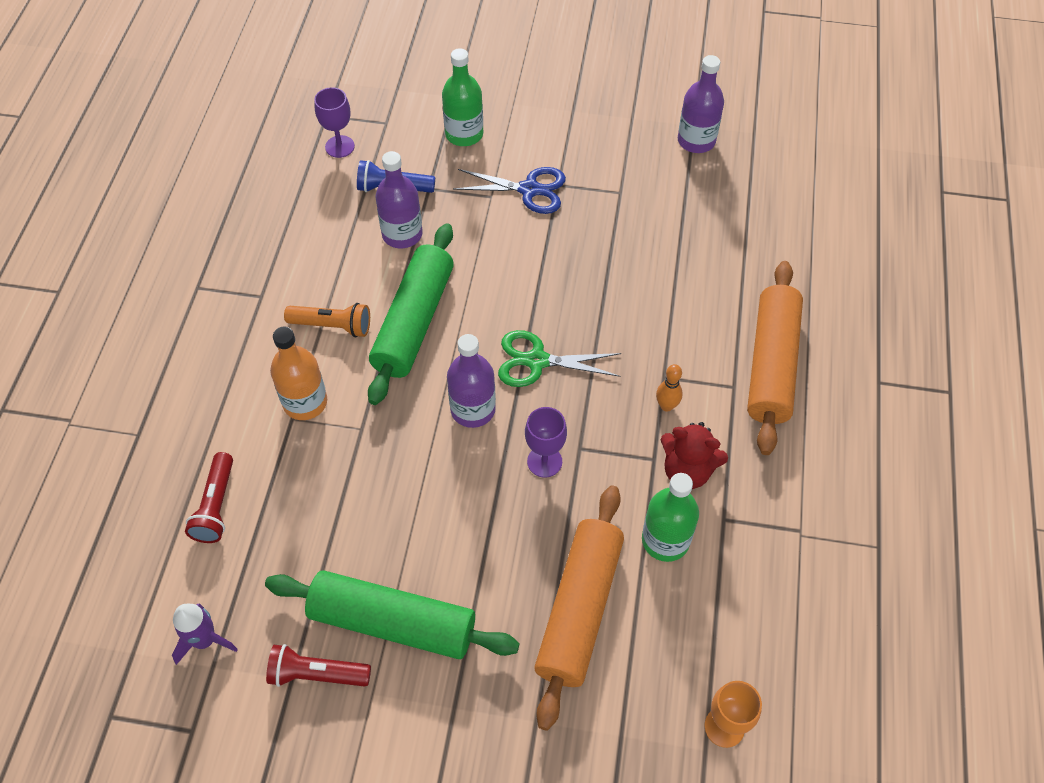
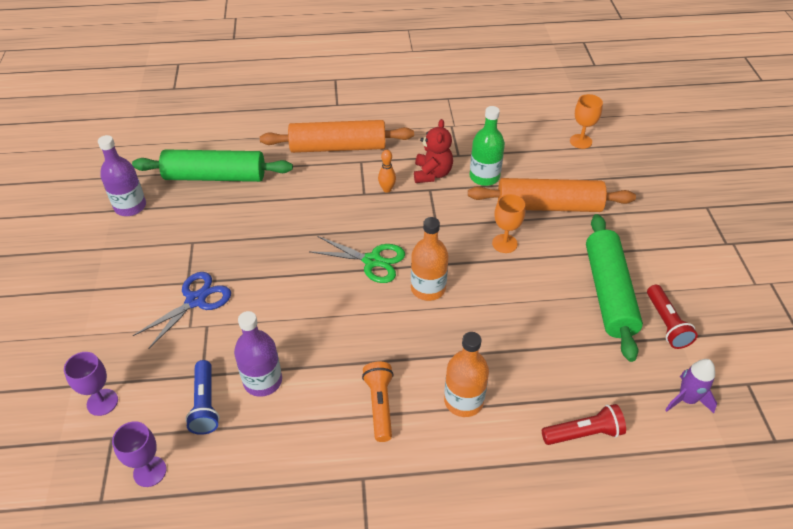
camera: 105 degrees left, 10 degrees down
green rolling pin [368,223,454,405] -> green rolling pin moved to [132,150,293,182]
green bottle [442,48,483,146] -> none
purple bottle [447,334,496,428] -> orange bottle [411,217,448,301]
blue scissors [453,167,566,214] -> blue scissors turned 45 degrees clockwise [133,272,231,349]
green scissors [498,330,621,387] -> green scissors turned 60 degrees counterclockwise [309,236,405,283]
purple goblet [525,407,567,478] -> purple goblet moved to [64,352,118,416]
none -> orange goblet [492,194,525,253]

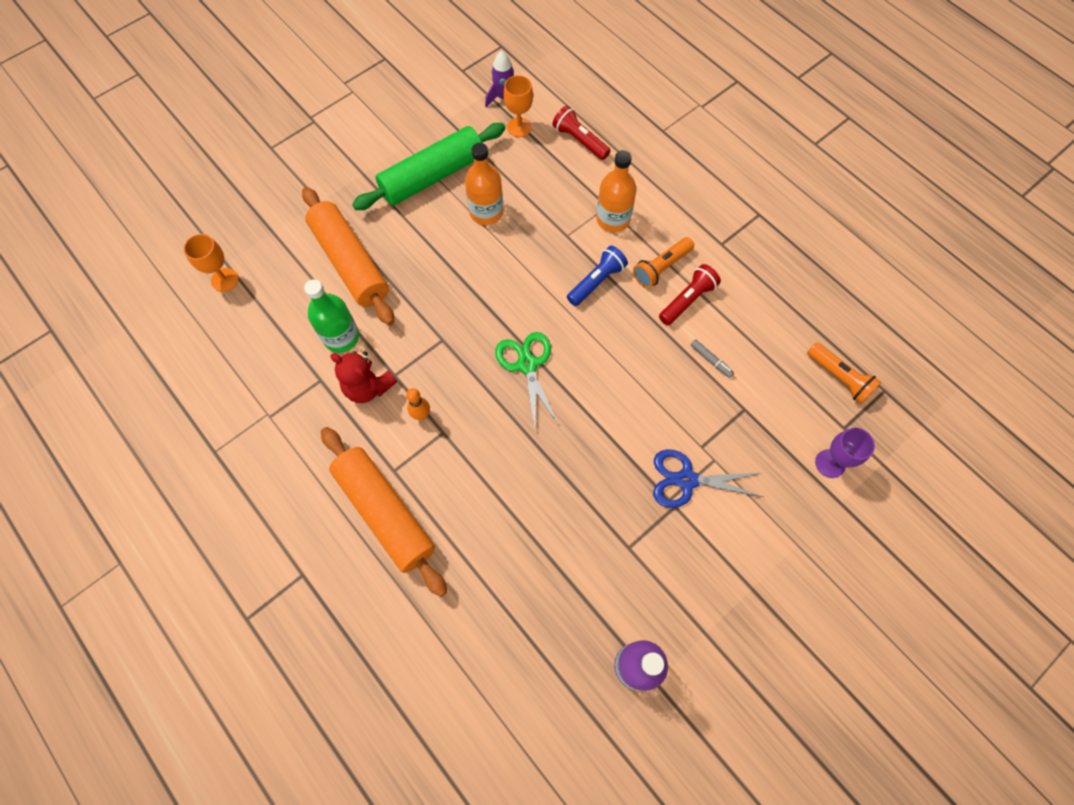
camera: 125 degrees left, 20 degrees up
purple goblet [112,421,167,487] -> orange flashlight [807,342,881,404]
green rolling pin [132,150,293,182] -> none
blue flashlight [185,360,220,435] -> blue flashlight moved to [567,246,628,306]
purple bottle [234,311,282,397] -> grey marker [690,339,734,378]
orange bottle [411,217,448,301] -> orange bottle moved to [465,143,503,225]
red teddy bear [414,119,453,183] -> red teddy bear turned 120 degrees counterclockwise [330,351,397,403]
orange goblet [492,194,525,253] -> orange goblet moved to [503,75,533,137]
red flashlight [647,285,698,349] -> red flashlight moved to [659,264,721,325]

